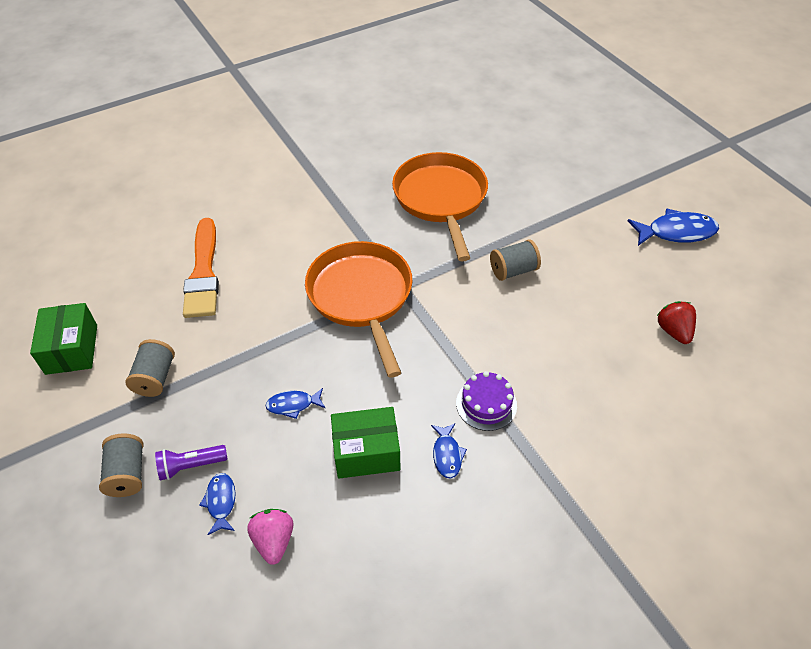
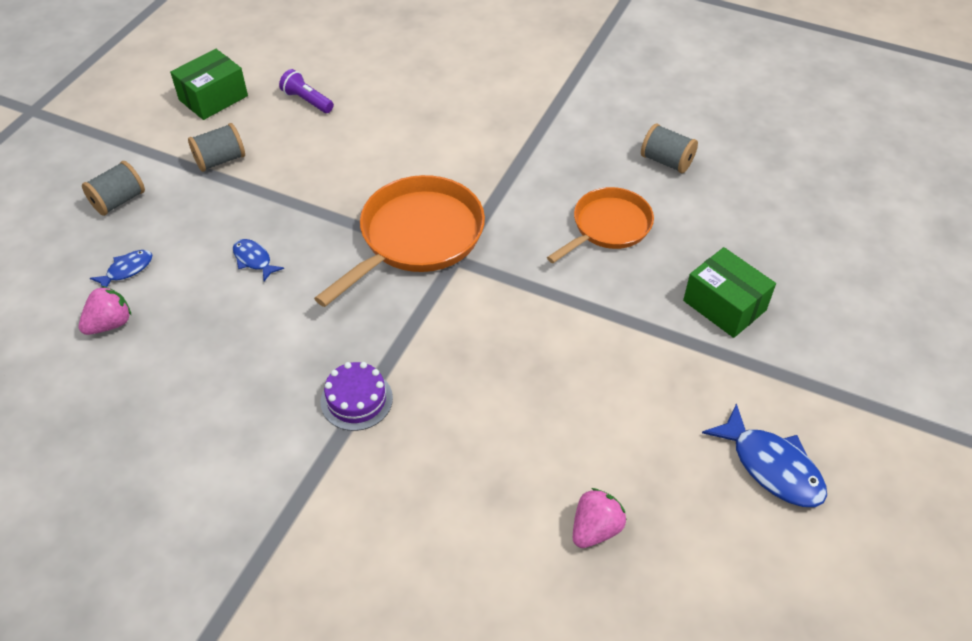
camera: 55 degrees right, 0 degrees up
purple flashlight [155,445,227,480] -> purple flashlight moved to [279,69,334,113]
orange brush [183,218,219,318] -> none
green box [331,407,400,479] -> green box moved to [683,247,776,338]
orange pan [392,152,488,261] -> orange pan [547,187,654,263], size x0.65
blue fish [431,423,467,479] -> none
grey spool [490,239,541,281] -> grey spool moved to [641,124,698,173]
red strawberry [657,301,696,344] -> pink strawberry [573,488,627,548]

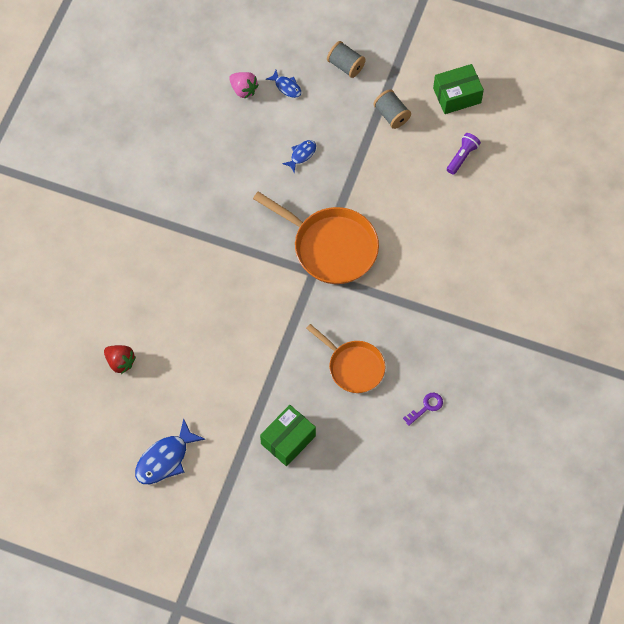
camera: 85 degrees right, 15 degrees up
green box [170,49,248,120] -> green box turned 60 degrees counterclockwise [433,64,484,114]
purple cake [321,362,393,431] -> none
pink strawberry [573,488,627,548] -> red strawberry [104,345,136,374]
grey spool [641,124,698,173] -> purple key [403,393,443,426]

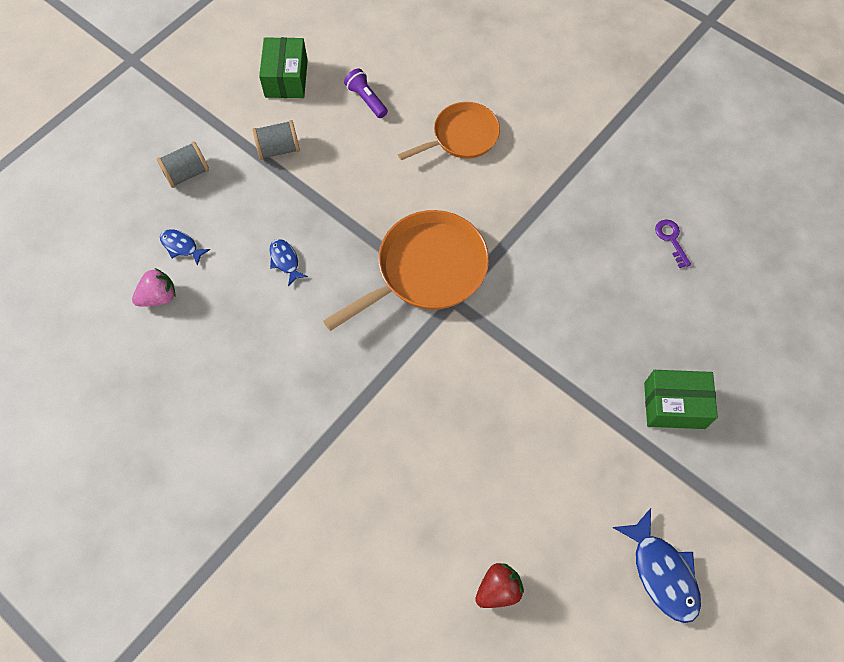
camera: 70 degrees left, 0 degrees up
green box [260,405,316,466] -> green box turned 60 degrees counterclockwise [644,370,718,429]
blue fish [266,70,301,98] -> blue fish turned 120 degrees counterclockwise [160,229,210,266]
orange pan [306,324,385,393] -> orange pan moved to [398,102,500,160]

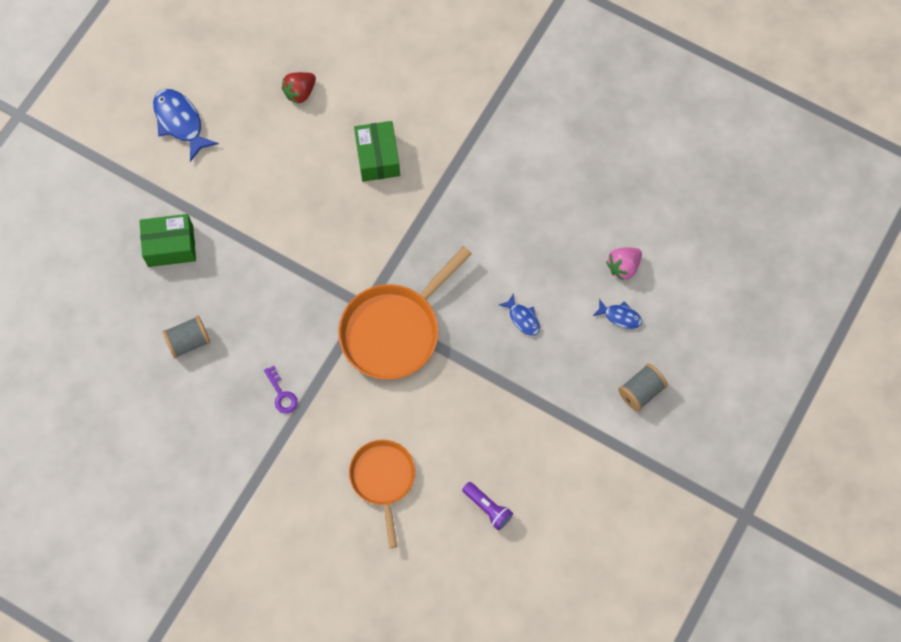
camera: 170 degrees right, 5 degrees up
grey spool [253,120,300,160] -> grey spool moved to [162,316,211,358]
green box [259,37,308,98] -> green box moved to [354,121,400,182]
orange pan [398,102,500,160] -> orange pan turned 120 degrees clockwise [349,440,416,548]
purple key [655,220,691,268] -> purple key moved to [264,366,298,414]

